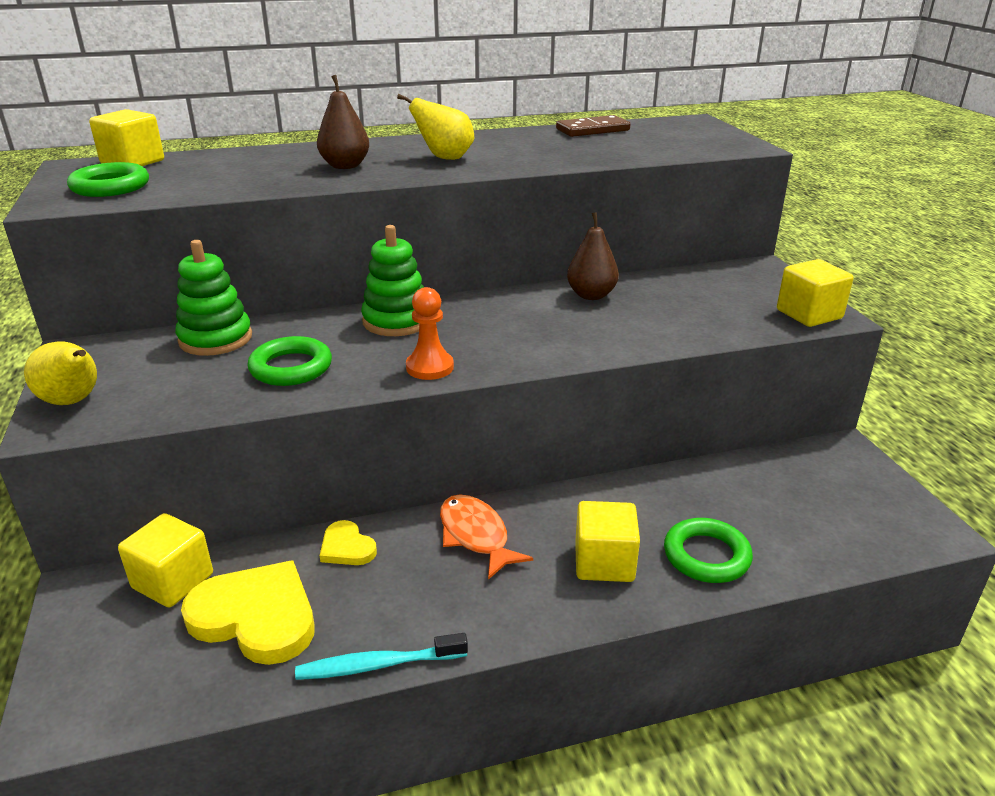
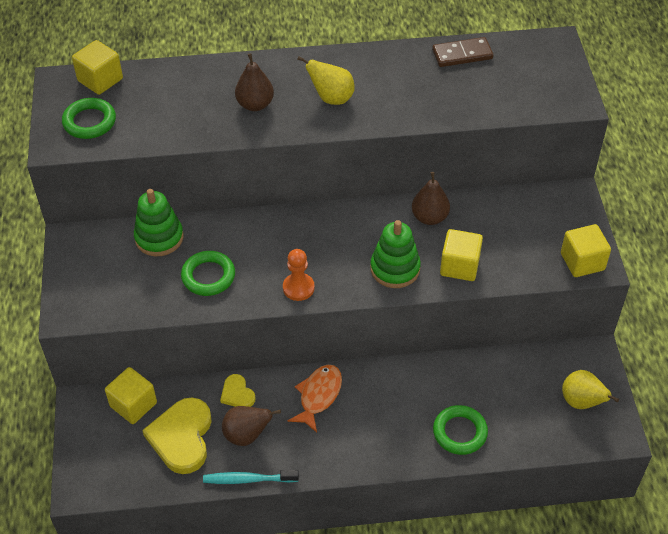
camera: 10 degrees right, 20 degrees up
yellow pear [24,341,97,405] -> yellow pear moved to [562,370,619,409]
yellow heart [181,560,314,665] -> yellow heart turned 120 degrees counterclockwise [142,398,212,474]
green stacking toy [361,225,424,336] -> green stacking toy moved to [370,220,421,288]
orange fish [440,494,533,580] -> orange fish turned 45 degrees clockwise [288,365,342,432]
yellow cube [575,501,640,582] -> yellow cube moved to [440,229,483,281]
none -> brown pear [222,406,281,446]

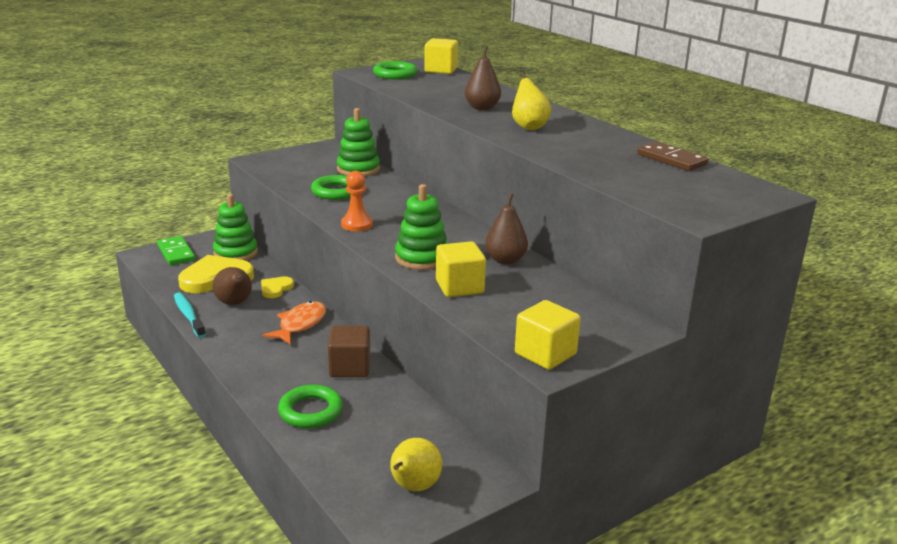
camera: 60 degrees right, 25 degrees down
yellow cube [105,367,157,424] -> green stacking toy [213,194,258,261]
orange fish [288,365,342,432] -> orange fish turned 60 degrees counterclockwise [262,301,326,345]
none -> green domino [157,236,195,265]
none -> brown cube [328,326,370,377]

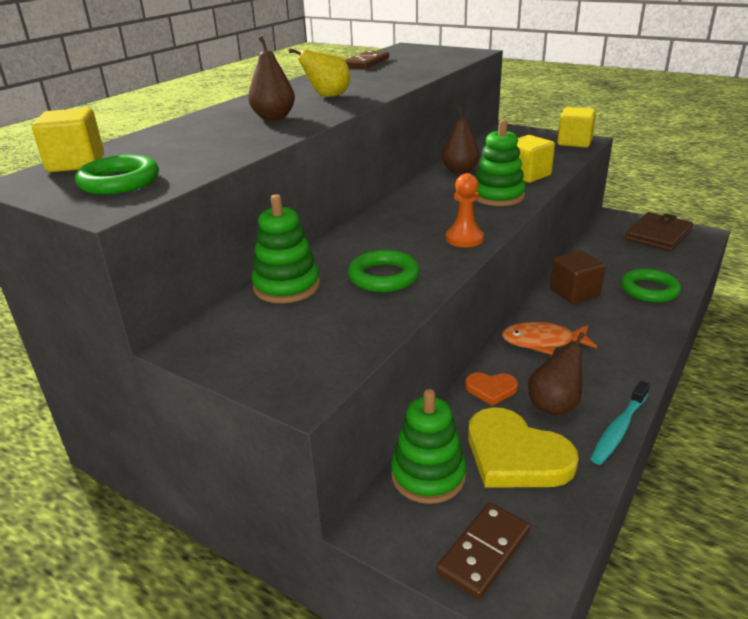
camera: 110 degrees left, 5 degrees up
green domino [157,236,195,265] -> brown domino [436,502,530,599]
yellow heart [261,277,294,298] -> orange heart [465,372,518,406]
yellow pear [390,438,442,491] -> brown wallet [625,212,693,251]

